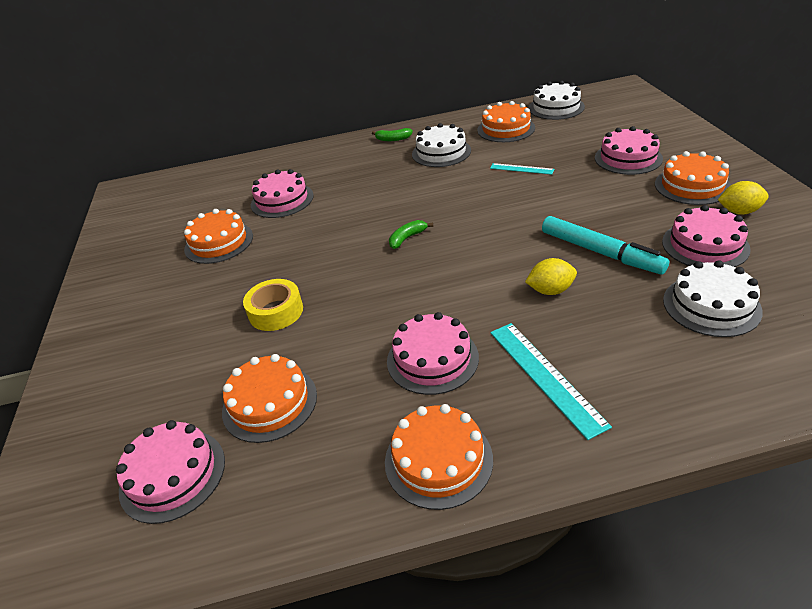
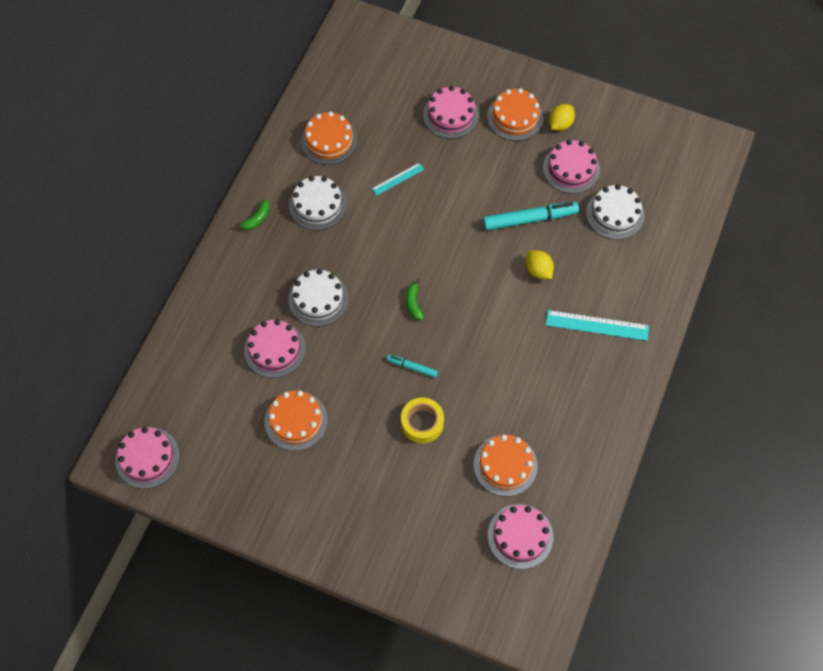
camera: 60 degrees left, 25 degrees up
orange cake [385,404,493,510] -> none
pink cake [387,312,479,395] -> pink cake moved to [115,427,180,489]
yellow lemon [525,258,577,295] -> yellow lemon turned 60 degrees counterclockwise [526,250,554,279]
white cake [529,81,585,120] -> white cake moved to [288,269,349,326]
none -> turquoise marker [387,355,438,378]

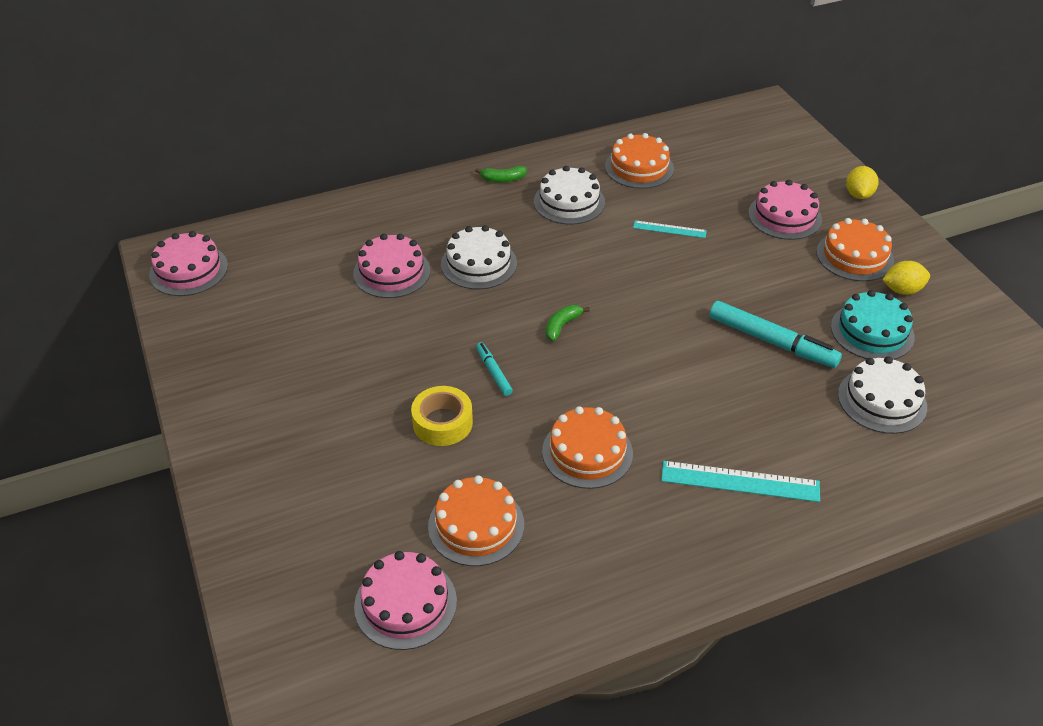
camera: 45 degrees right, 20 degrees down
orange cake [264,390,328,451] -> orange cake moved to [542,406,633,489]
yellow lemon [526,250,554,279] -> yellow lemon moved to [846,166,879,199]
pink cake [543,140,600,194] -> turquoise cake [831,290,915,360]
turquoise ruler [546,310,649,341] -> turquoise ruler turned 45 degrees counterclockwise [661,461,820,502]

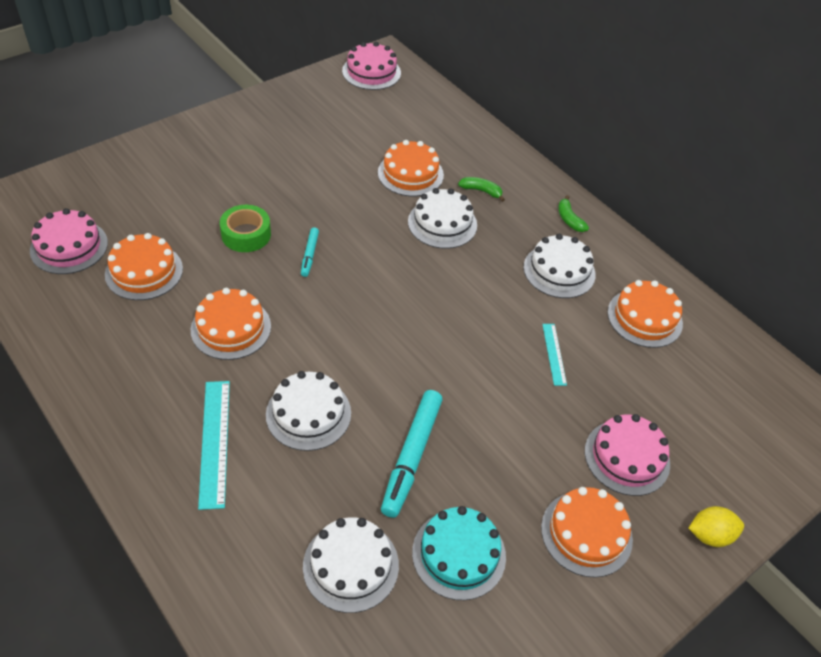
camera: 70 degrees right, 5 degrees up
pink cake [353,234,430,298] -> orange cake [378,140,444,196]
yellow tape [411,386,473,446] -> green tape [220,205,271,252]
turquoise marker [476,342,513,396] -> turquoise marker turned 135 degrees clockwise [301,227,319,277]
green banana [546,305,590,341] -> green banana moved to [458,177,505,202]
yellow lemon [882,261,930,295] -> none
none -> white cake [266,371,351,451]

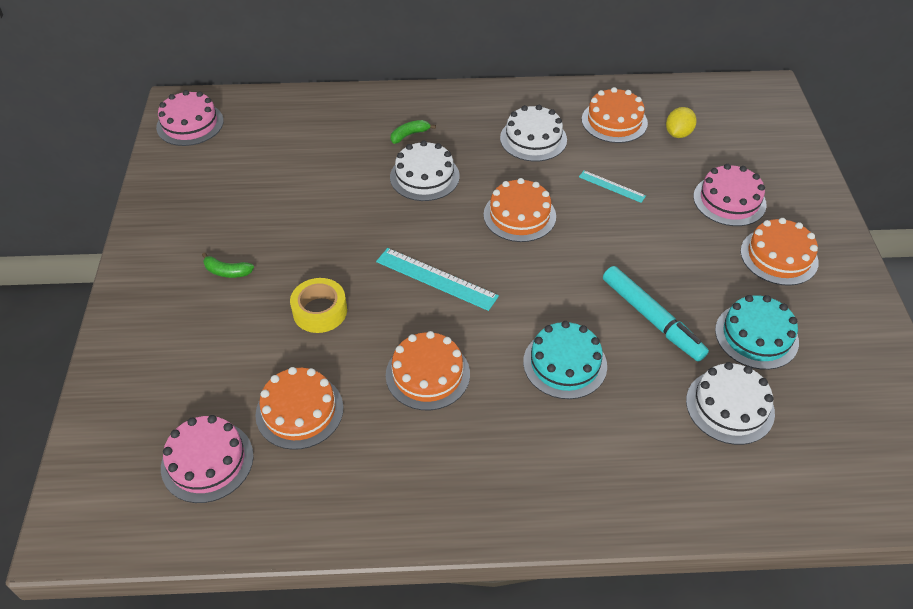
camera: 50 degrees left, 0 degrees up
turquoise ruler [198,381,230,510] -> turquoise ruler moved to [376,248,499,311]
green tape [220,205,271,252] -> yellow tape [290,278,347,333]
white cake [266,371,351,451] -> turquoise cake [523,321,607,399]
turquoise marker [301,227,319,277] -> none
orange cake [378,140,444,196] -> orange cake moved to [484,178,556,242]
green banana [558,195,589,232] -> green banana moved to [202,252,254,278]
yellow lemon [689,506,744,547] -> yellow lemon moved to [666,107,697,138]

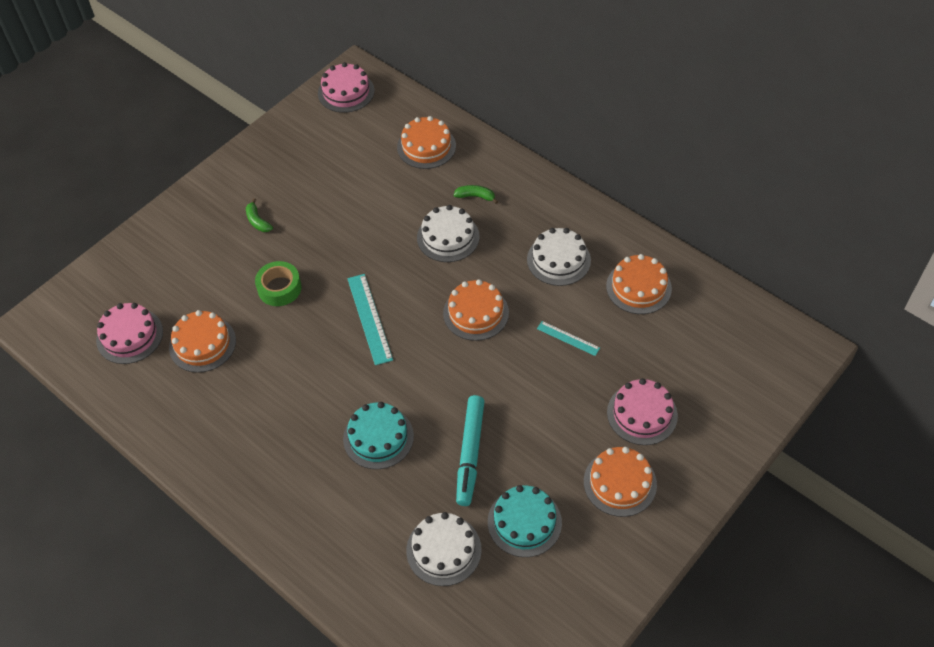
camera: 45 degrees right, 5 degrees up
yellow tape [290,278,347,333] -> green tape [255,261,302,306]
orange cake [386,331,470,410] -> orange cake moved to [397,116,456,169]
turquoise ruler [579,170,646,203] -> turquoise ruler turned 45 degrees counterclockwise [537,321,600,356]
yellow lemon [666,107,697,138] -> none

